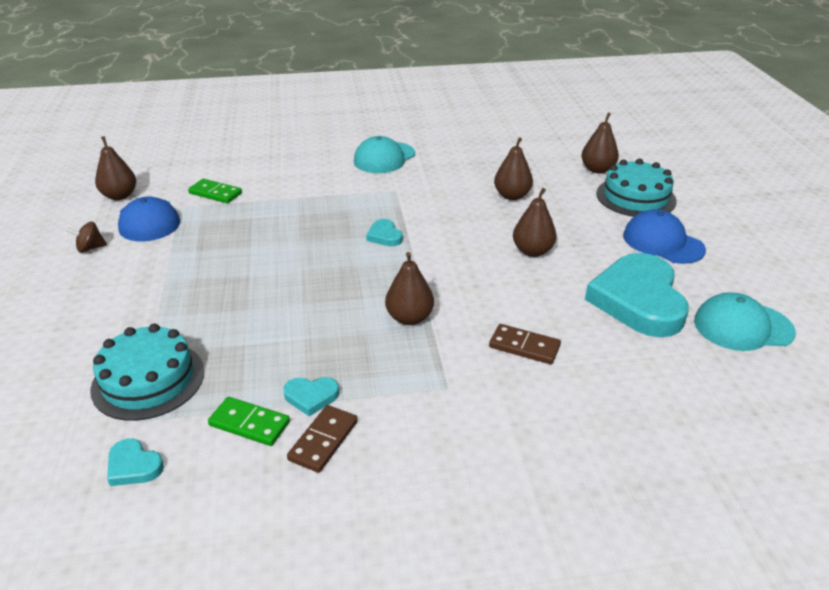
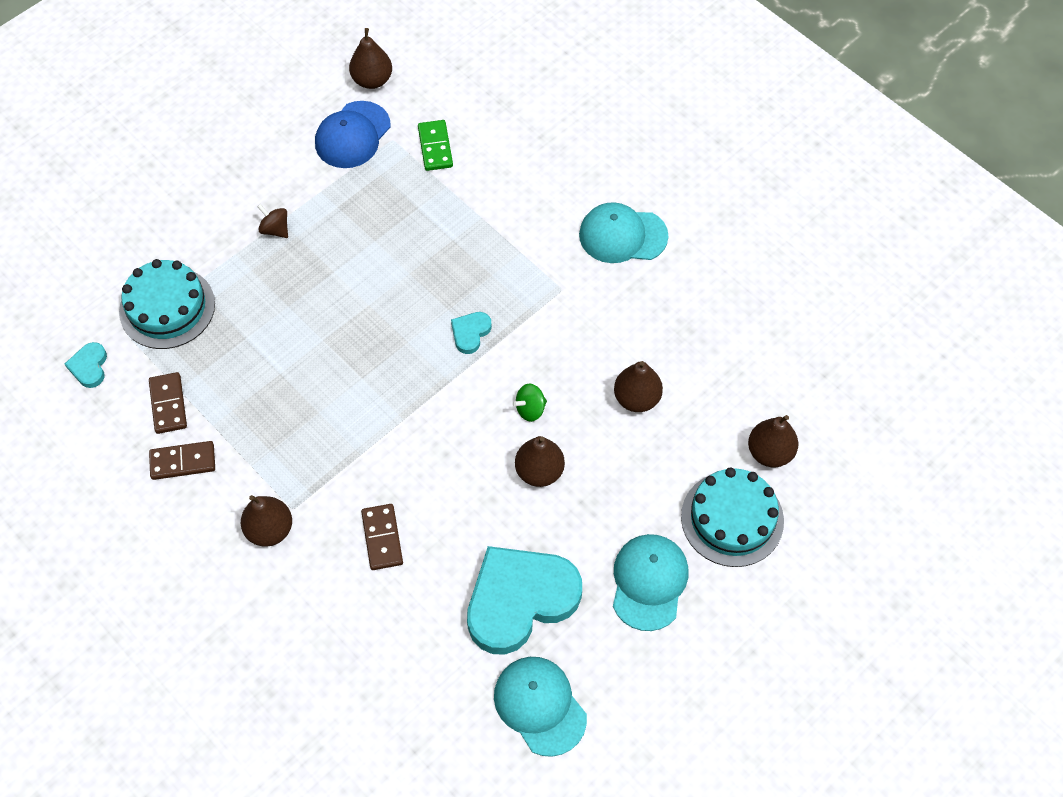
camera: 55 degrees right, 25 degrees up
brown spinning top [66,221,107,252] -> brown spinning top moved to [257,204,288,238]
green domino [208,397,290,446] -> brown domino [149,372,187,434]
turquoise heart [283,377,339,416] -> none
brown pear [385,252,434,325] -> brown pear moved to [241,495,292,547]
blue cap [623,209,706,264] -> turquoise cap [613,534,688,631]
none -> green spinning top [513,384,547,422]

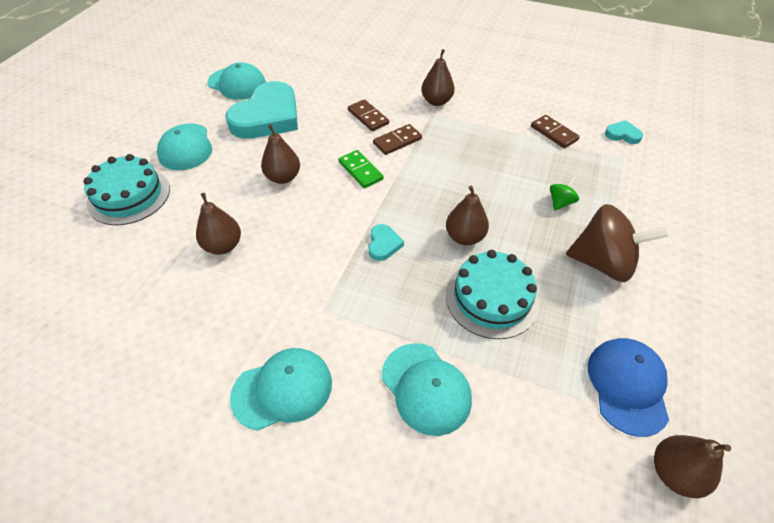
camera: 155 degrees right, 10 degrees down
turquoise heart [65,342,107,388] -> turquoise heart turned 45 degrees counterclockwise [605,120,643,144]
turquoise cake [119,259,215,349] -> turquoise cake moved to [446,250,540,339]
brown domino [149,441,215,480] -> brown domino moved to [373,124,422,155]
brown spinning top [257,204,288,238] -> brown spinning top [566,204,669,282], size x2.26
green domino [418,120,453,171] -> green domino moved to [339,150,384,188]
green spinning top [513,384,547,422] -> green spinning top moved to [550,176,579,211]
brown pear [748,415,798,467] -> brown pear moved to [446,186,489,245]
none -> turquoise cap [382,343,472,436]

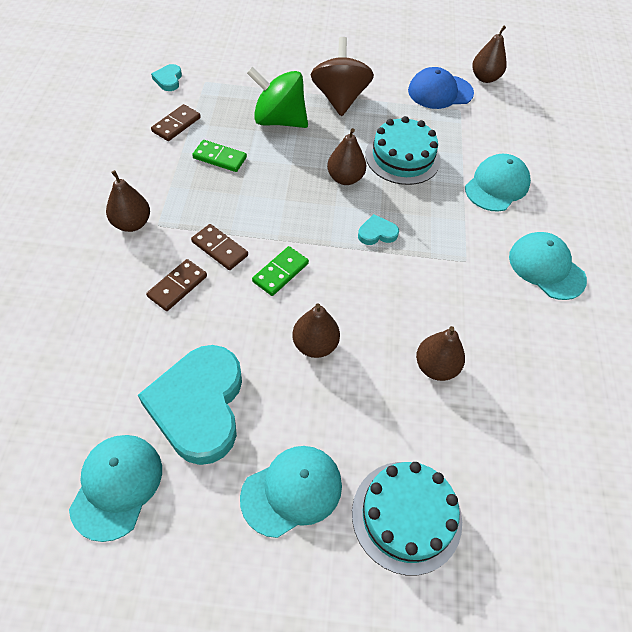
camera: 110 degrees left, 5 degrees up
turquoise heart [225,81,298,139] -> turquoise heart turned 105 degrees counterclockwise [138,345,242,465]
green spinning top [550,176,579,211] -> green spinning top [247,67,308,128], size x2.26
none -> green domino [192,140,247,172]

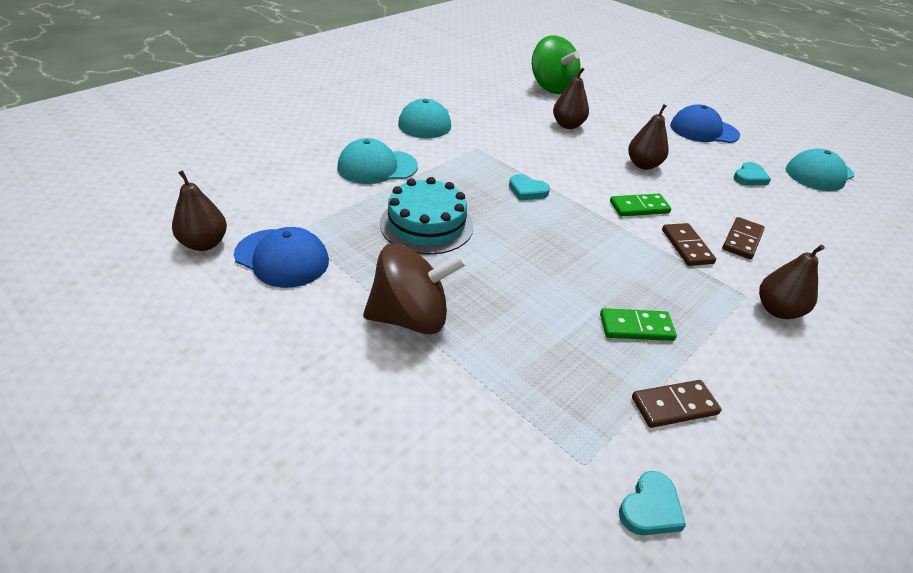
camera: 140 degrees left, 15 degrees down
turquoise heart [138,345,242,465] -> turquoise heart [733,162,771,186], size x0.42
brown domino [146,259,207,311] -> brown domino turned 45 degrees counterclockwise [722,217,765,259]
green domino [192,140,247,172] -> green domino turned 60 degrees counterclockwise [600,308,677,341]
turquoise cap [240,446,342,538] -> blue cap [670,104,740,143]
green spinning top [247,67,308,128] -> green spinning top moved to [532,35,581,94]
brown spinning top [311,37,374,116] -> brown spinning top turned 135 degrees counterclockwise [363,243,466,334]
brown pear [327,128,366,185] -> none
turquoise cake [352,462,462,575] -> none

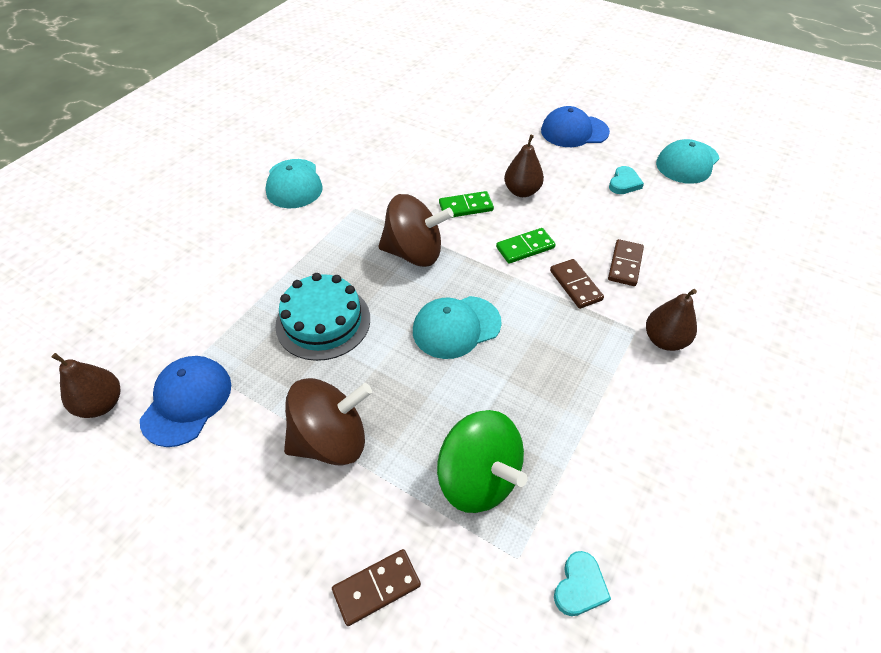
camera: 10 degrees left, 10 degrees up
blue cap [234,227,329,288] -> blue cap turned 90 degrees counterclockwise [140,356,231,447]
turquoise cap [337,138,418,184] -> turquoise cap moved to [413,296,502,359]
turquoise heart [509,174,550,200] -> brown spinning top [378,194,454,267]
green spinning top [532,35,581,94] -> green spinning top moved to [437,410,528,513]
brown pear [553,67,589,129] -> none
green domino [600,308,677,341] -> green domino moved to [439,191,494,217]
brown domino [632,380,721,428] -> brown domino moved to [332,549,421,626]

